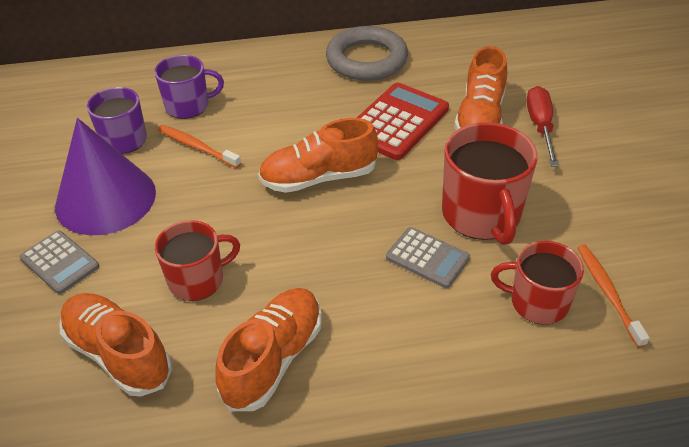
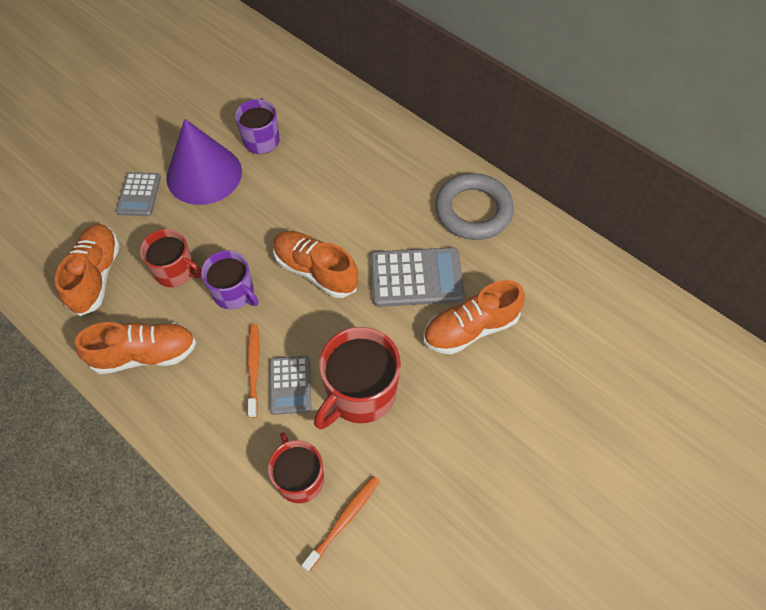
camera: 50 degrees right, 15 degrees up
purple mug [154,55,224,119] -> purple mug moved to [201,250,258,309]
orange toothbrush [158,125,241,168] -> orange toothbrush moved to [247,324,260,418]
red calculator [357,83,449,160] -> grey calculator [370,247,465,307]
red screwdriver [527,86,559,166] -> none

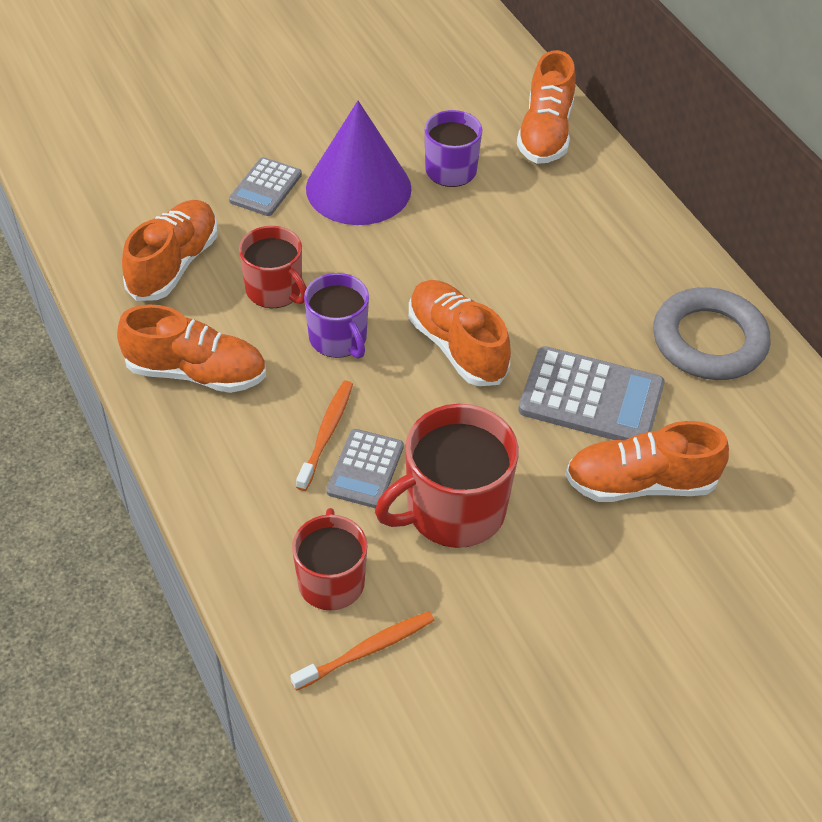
camera: 20 degrees right, 10 degrees down
none -> orange shoe [517,50,576,164]

